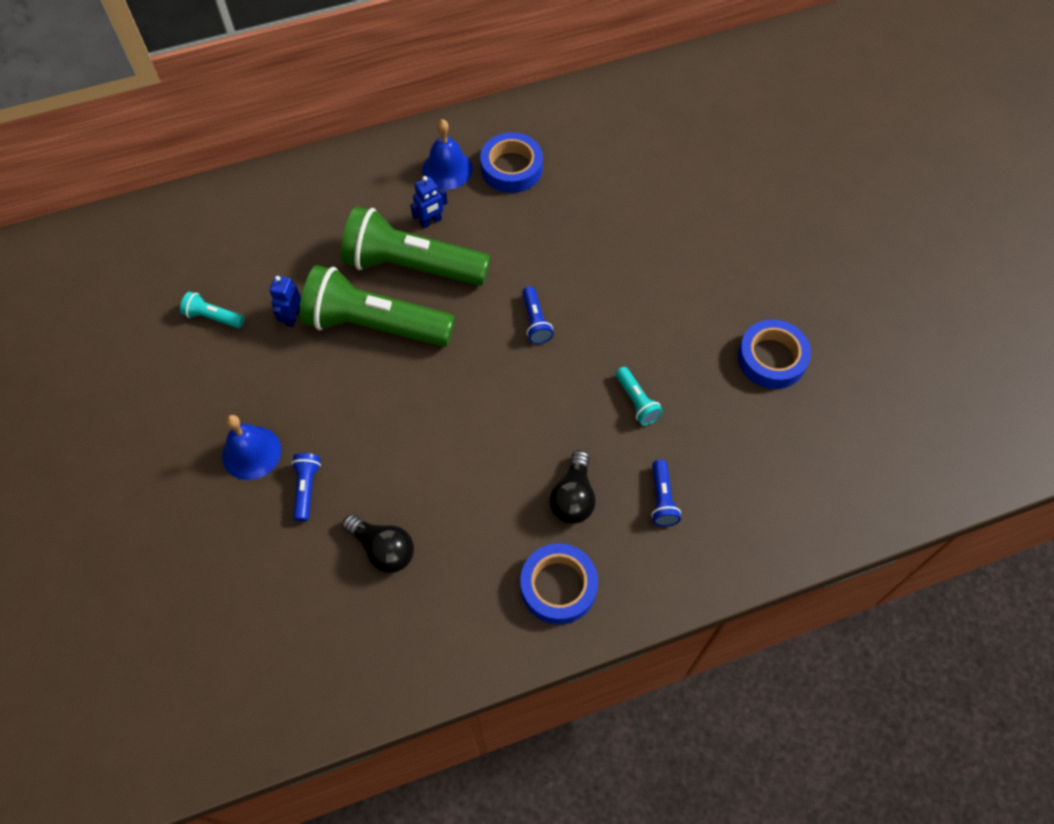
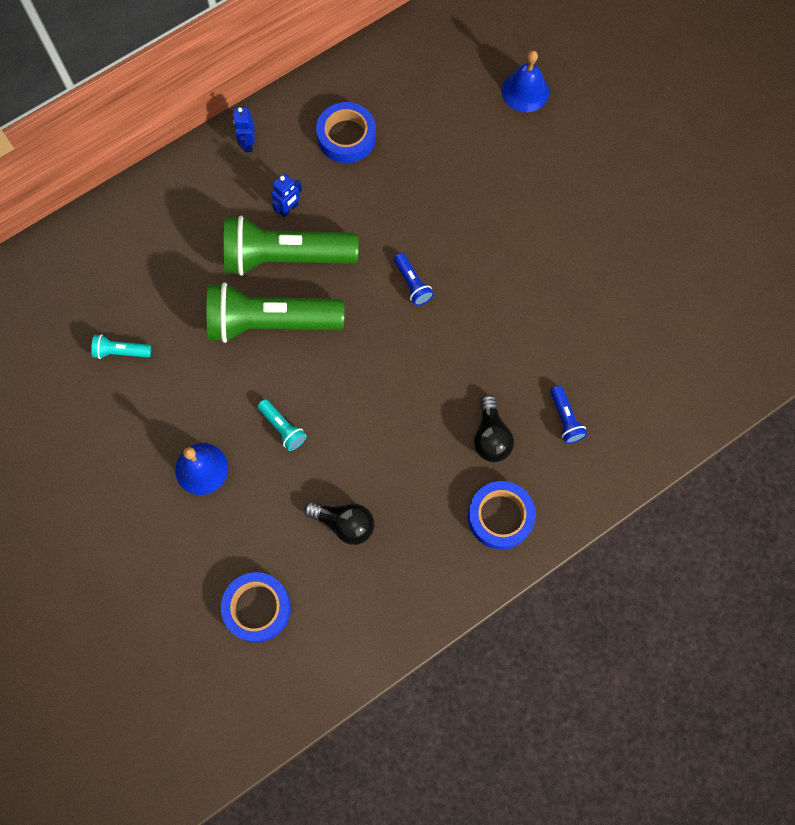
camera: 15 degrees left, 10 degrees up
blue robot [269,276,301,327] -> blue robot moved to [233,107,255,152]
blue flashlight [291,453,321,522] -> none
blue bell [422,119,473,190] -> blue bell moved to [502,50,549,112]
turquoise flashlight [615,367,663,426] -> turquoise flashlight moved to [257,399,307,451]
blue tape [738,319,811,389] -> blue tape moved to [221,572,291,643]

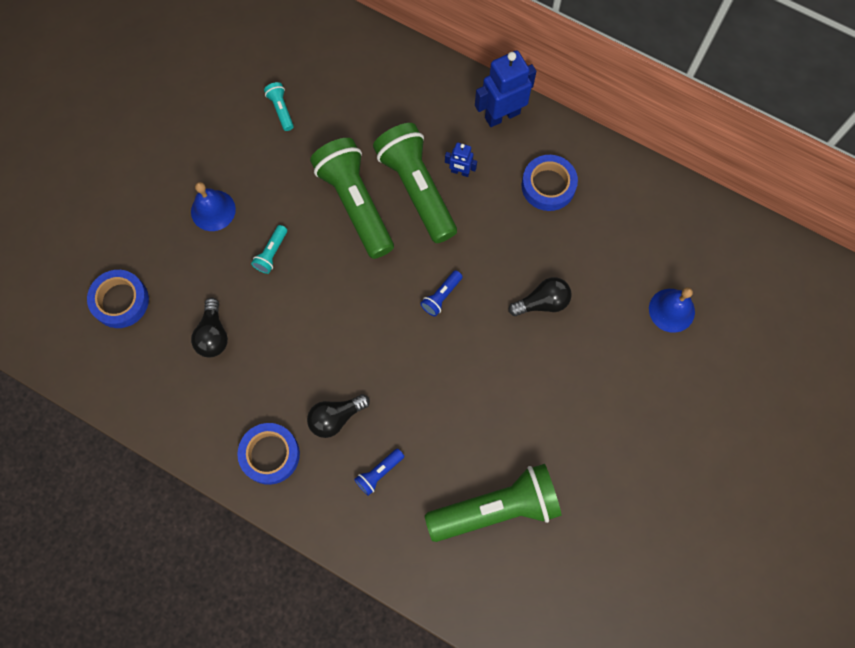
camera: 65 degrees right, 0 degrees up
blue robot [233,107,255,152] -> blue robot [475,50,536,127], size x1.95
none -> green flashlight [425,464,562,542]
none -> black light bulb [508,277,572,316]

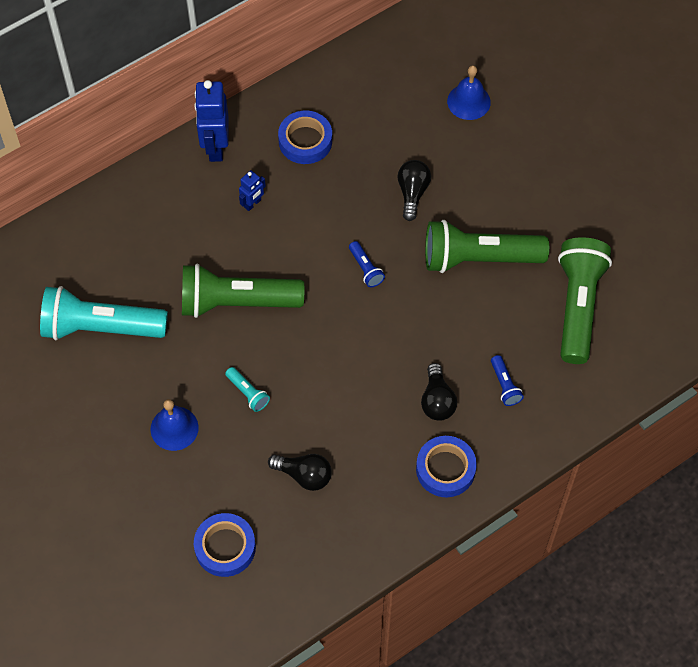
camera: 65 degrees left, 10 degrees down
turquoise flashlight [264,82,294,131] -> turquoise flashlight [40,286,168,340], size x2.41
green flashlight [373,123,457,243] -> green flashlight moved to [425,220,549,273]

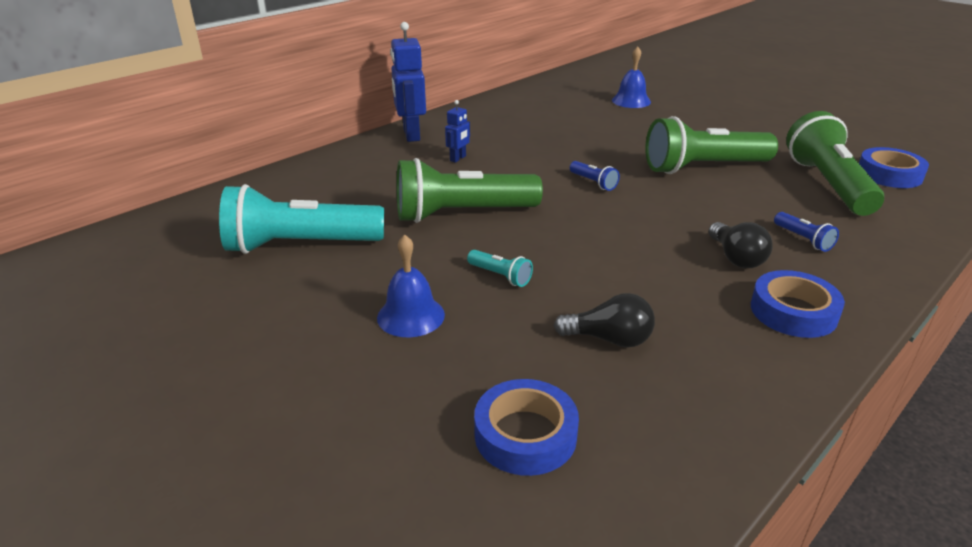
camera: 10 degrees left, 30 degrees down
blue tape [278,111,332,164] -> blue tape moved to [859,147,929,188]
black light bulb [397,160,431,221] -> none

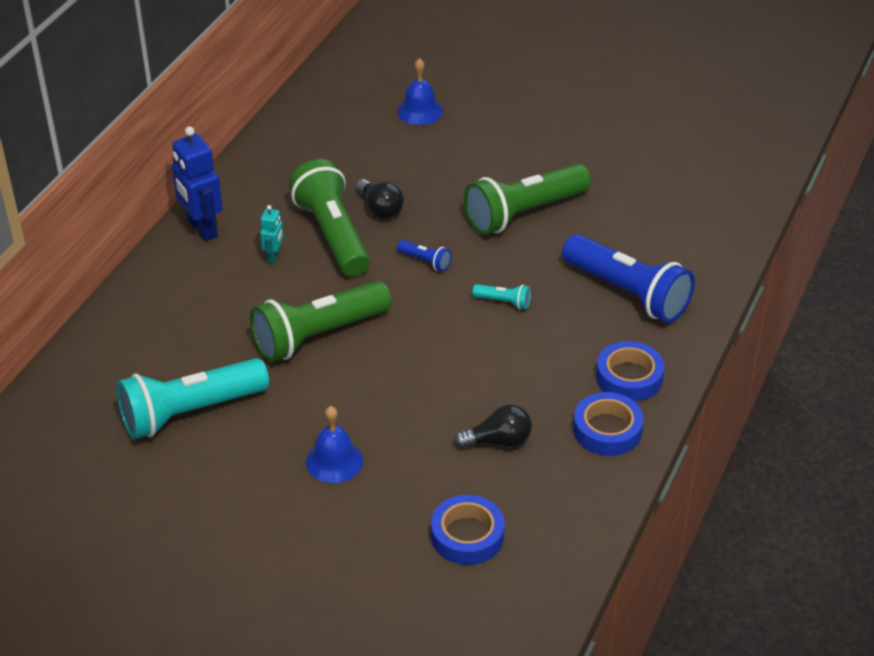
camera: 20 degrees left, 10 degrees up
blue robot [445,100,470,163] -> turquoise robot [260,205,284,263]
turquoise flashlight [467,250,533,287] -> turquoise flashlight moved to [472,284,531,309]
black light bulb [709,222,773,268] -> black light bulb moved to [356,179,404,219]
blue flashlight [774,212,839,252] -> blue flashlight [562,234,695,323], size x2.41
green flashlight [786,111,884,216] -> green flashlight moved to [289,159,370,276]
blue tape [859,147,929,188] -> blue tape moved to [573,392,644,456]

